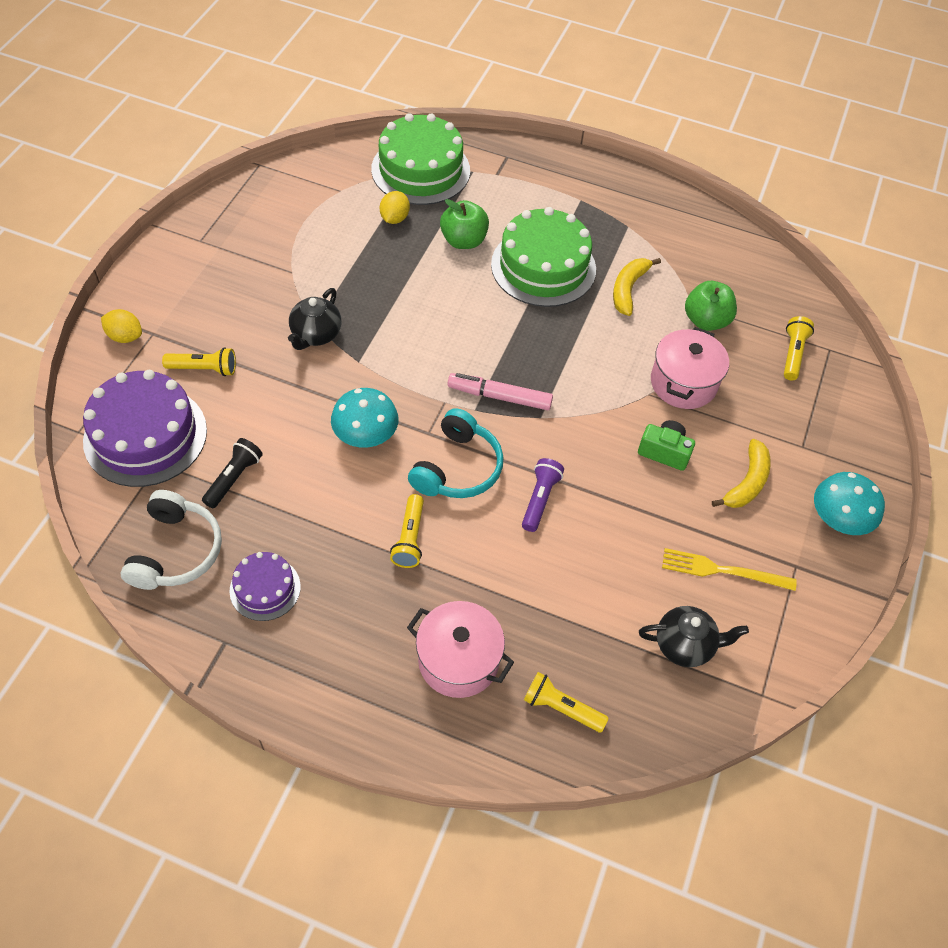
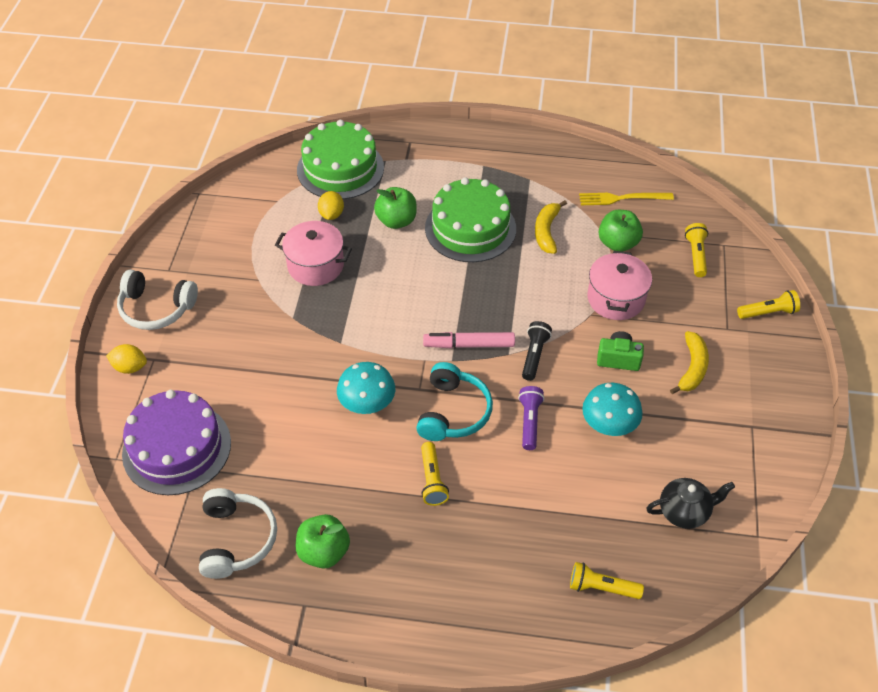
camera: 10 degrees left, 5 degrees down
yellow flashlight [162,347,236,376] -> yellow flashlight moved to [737,290,800,319]
black flashlight [202,438,263,508] -> black flashlight moved to [522,321,552,381]
purple cake [230,552,301,621] -> green apple [296,514,350,569]
black teapot [288,288,342,350] -> none
pink pot [407,601,514,698] -> pink pot moved to [275,221,352,286]
yellow fork [662,548,797,591] -> yellow fork moved to [579,193,674,205]
turquoise mushroom [814,472,885,535] -> turquoise mushroom moved to [582,383,643,436]
none -> white headphones [117,269,198,330]

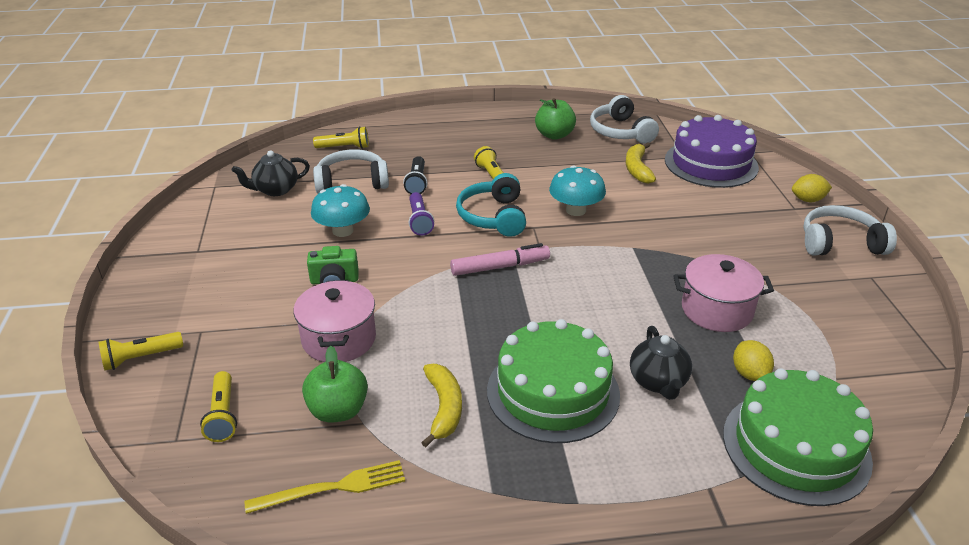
camera: 165 degrees right, 15 degrees down
green apple [374,187,417,229] -> black teapot [630,326,692,400]
black flashlight [522,321,552,381] -> black flashlight moved to [403,156,428,194]
yellow banana [670,331,709,394] -> yellow banana moved to [626,142,656,184]
none -> white headphones [313,149,389,194]

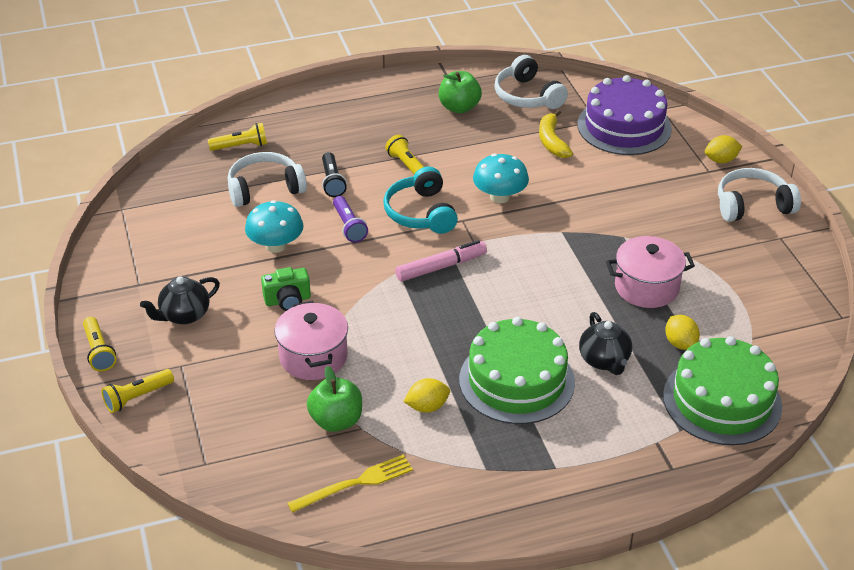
camera: 10 degrees left, 5 degrees up
yellow flashlight [200,371,237,442] -> yellow flashlight moved to [83,317,116,371]
black teapot [231,150,310,196] -> black teapot moved to [140,276,220,325]
yellow banana [421,364,462,447] -> yellow lemon [403,378,450,413]

